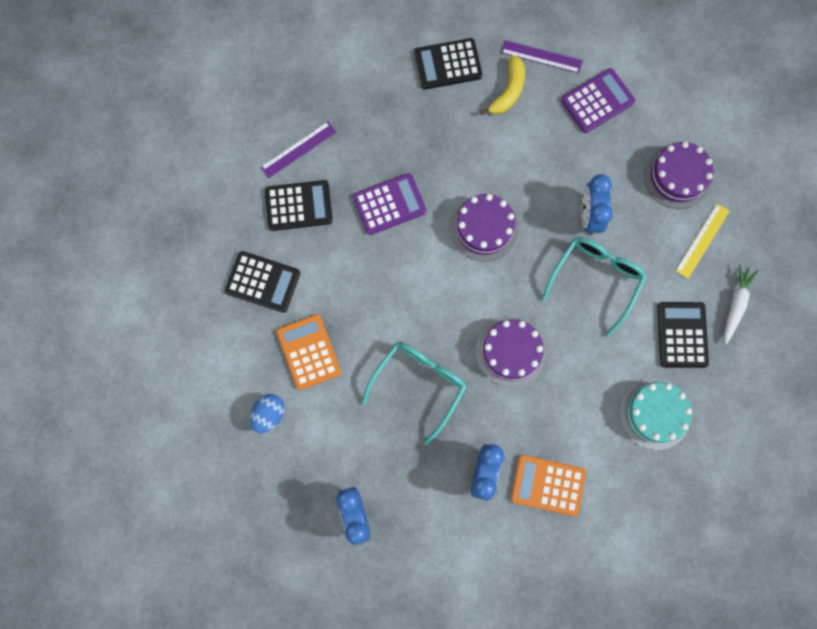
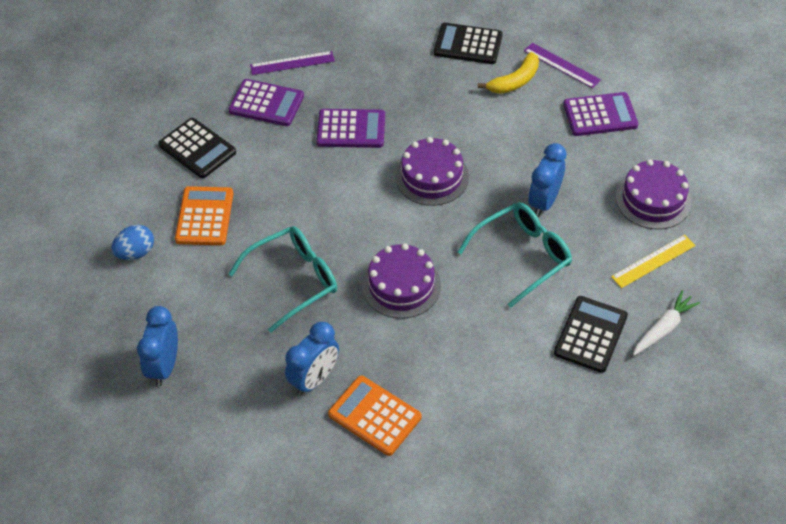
camera: 25 degrees right, 25 degrees down
black calculator [265,180,333,231] -> purple calculator [228,79,304,126]
turquoise cake [619,378,692,450] -> none

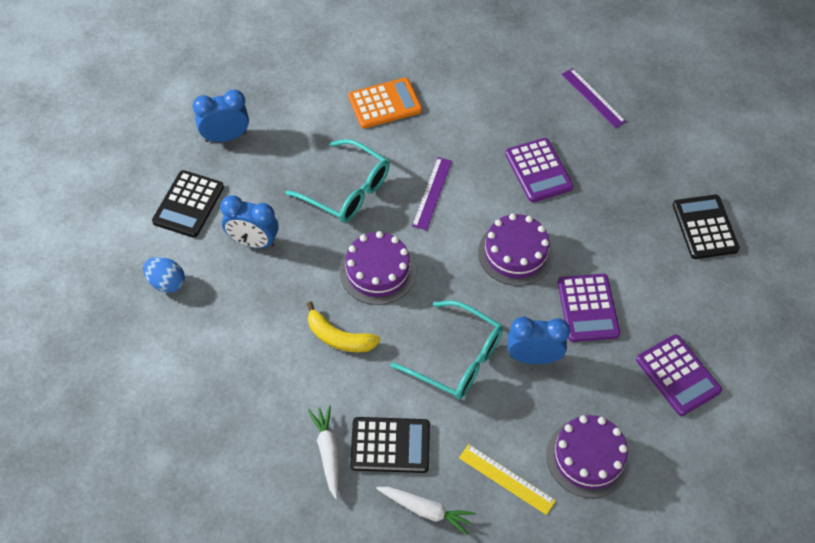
camera: 65 degrees right, 5 degrees up
blue egg [111,225,154,260] -> blue egg moved to [143,257,185,293]
black calculator [158,118,236,178] -> black calculator moved to [152,170,224,238]
purple calculator [228,79,304,126] -> purple calculator moved to [558,274,620,342]
orange calculator [328,376,421,456] -> none
yellow banana [478,52,539,94] -> yellow banana moved to [307,302,380,352]
purple ruler [524,43,601,88] -> purple ruler moved to [412,157,452,230]
none -> white carrot [308,405,339,500]

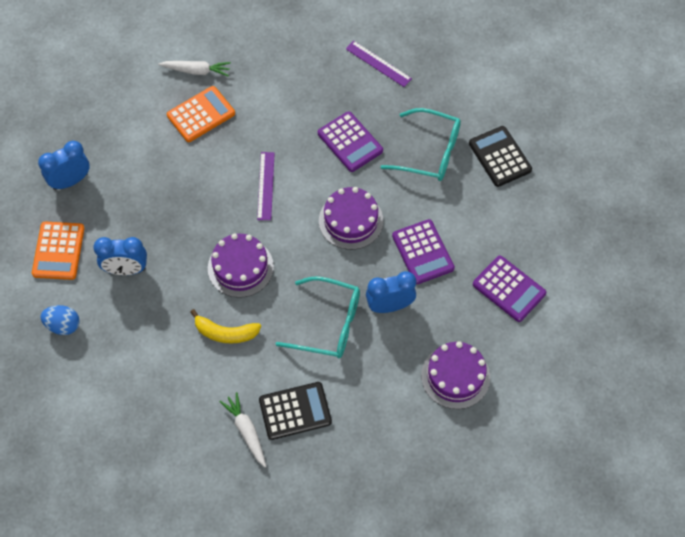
camera: 15 degrees left, 5 degrees up
black calculator [152,170,224,238] -> orange calculator [32,222,85,280]
turquoise glasses [286,139,390,223] -> turquoise glasses moved to [381,108,461,181]
white carrot [376,487,476,535] -> white carrot moved to [158,61,231,77]
yellow ruler [459,444,556,515] -> none

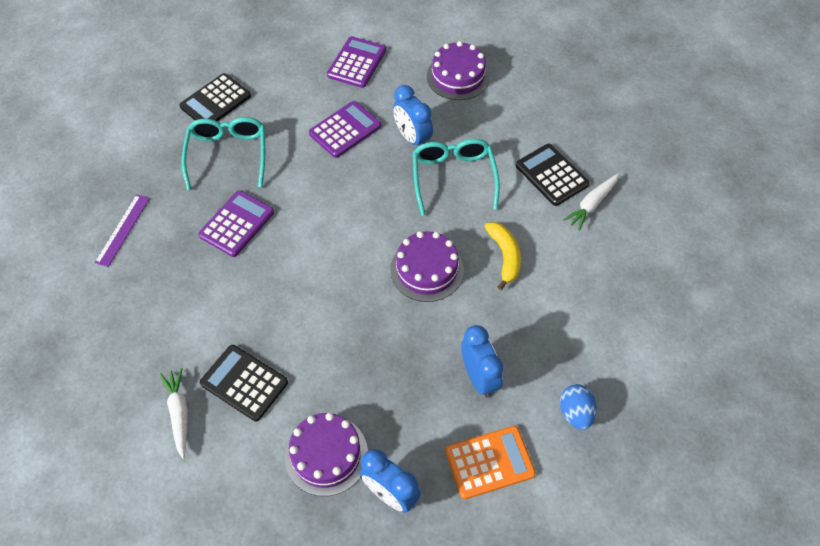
camera: 110 degrees left, 5 degrees down
orange calculator [167,86,235,142] -> black calculator [200,345,288,421]
purple ruler [257,152,275,220] -> none
purple cake [319,187,383,250] -> purple cake moved to [285,413,368,496]

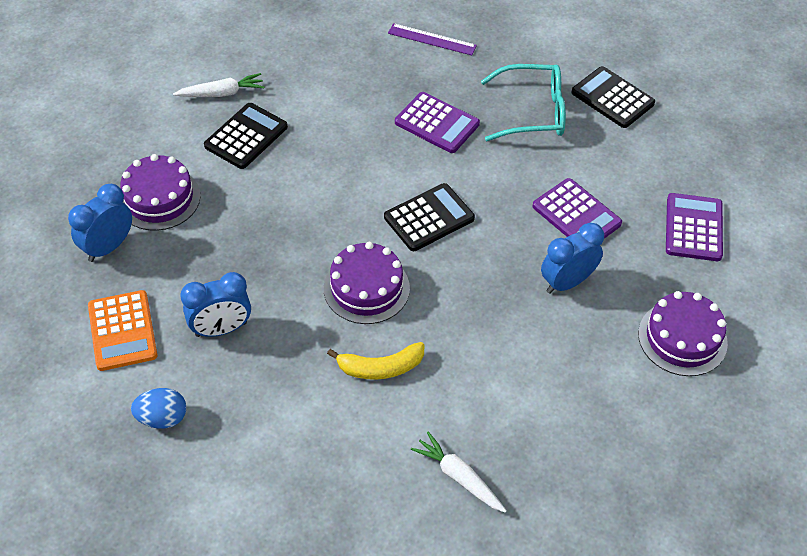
camera: 90 degrees right, 5 degrees down
purple calculator [327,36,386,88] -> purple calculator turned 105 degrees counterclockwise [666,193,723,261]
turquoise glasses [413,139,500,216] -> none
black calculator [516,144,589,206] -> black calculator moved to [384,183,475,251]

